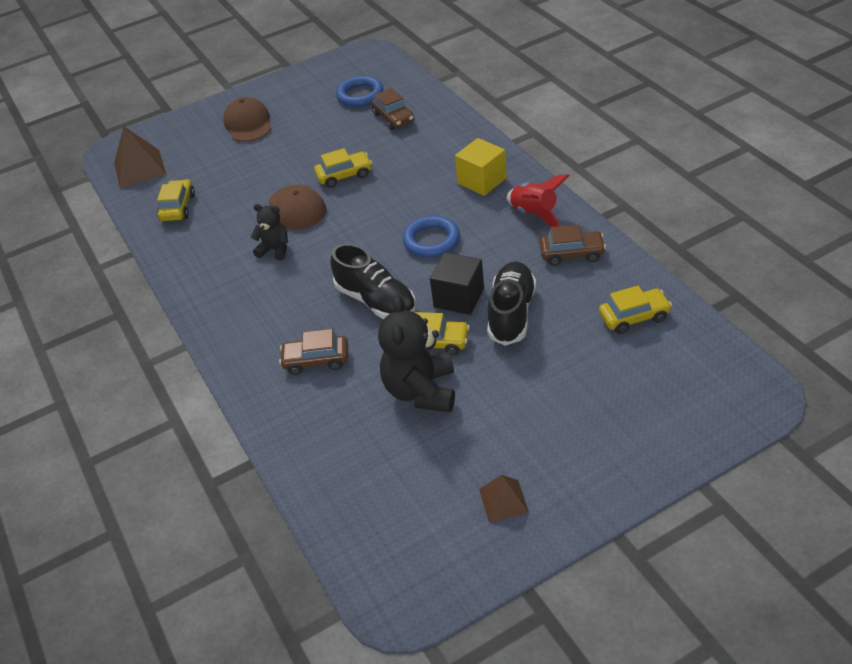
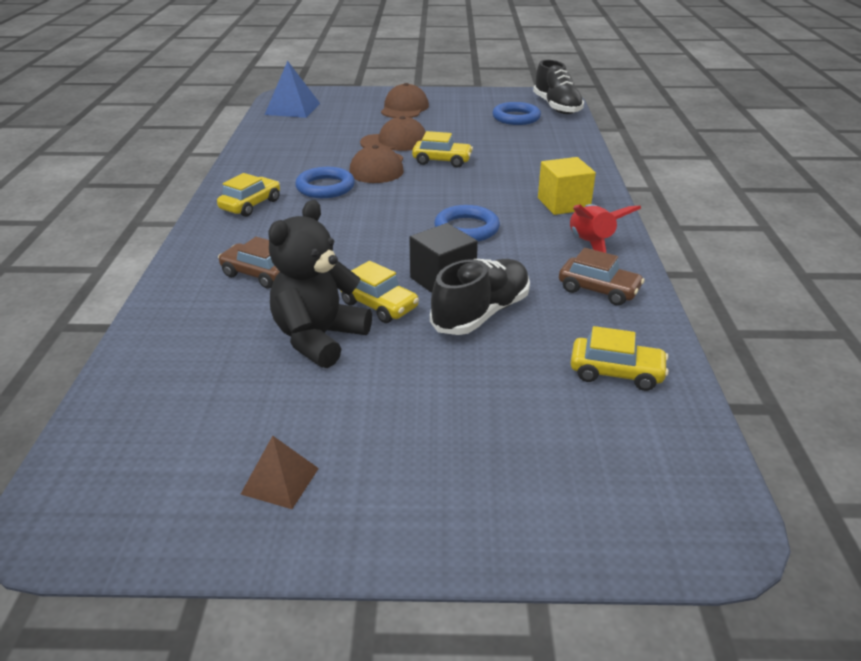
camera: 25 degrees right, 10 degrees down
brown pyramid [114,126,166,188] -> blue pyramid [265,61,320,118]
yellow car [157,179,195,221] -> yellow car moved to [217,173,280,217]
black teddy bear [251,204,288,261] -> blue ring [295,167,355,198]
black shoe [330,243,416,319] -> black shoe moved to [533,60,584,114]
brown car [372,88,415,130] -> none
none -> brown cap [360,116,426,151]

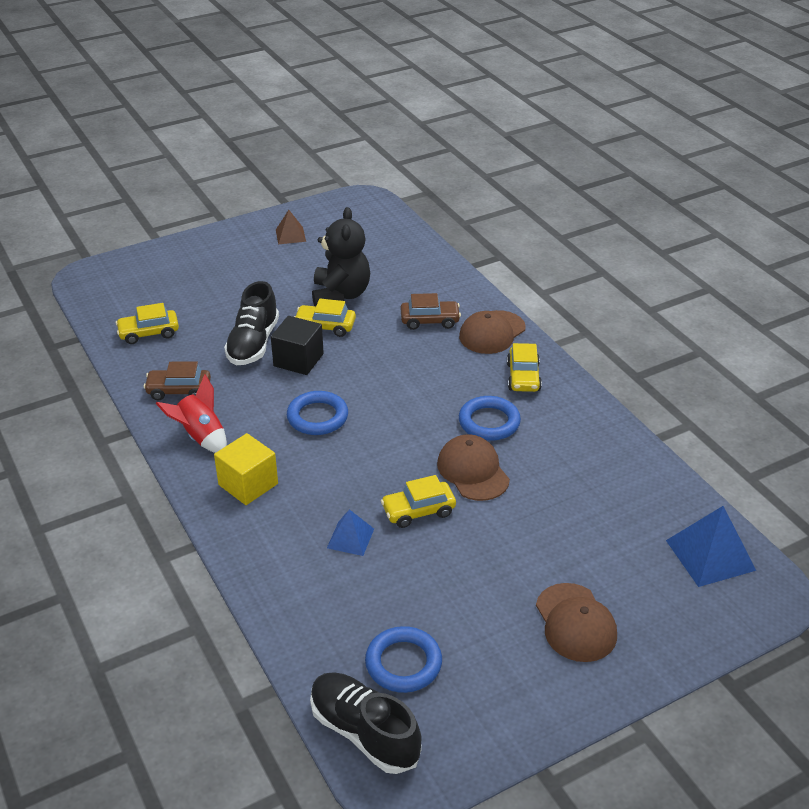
camera: 150 degrees right, 5 degrees up
brown cap [360,116,426,151] -> brown cap moved to [459,310,526,354]
none -> blue pyramid [327,509,374,556]

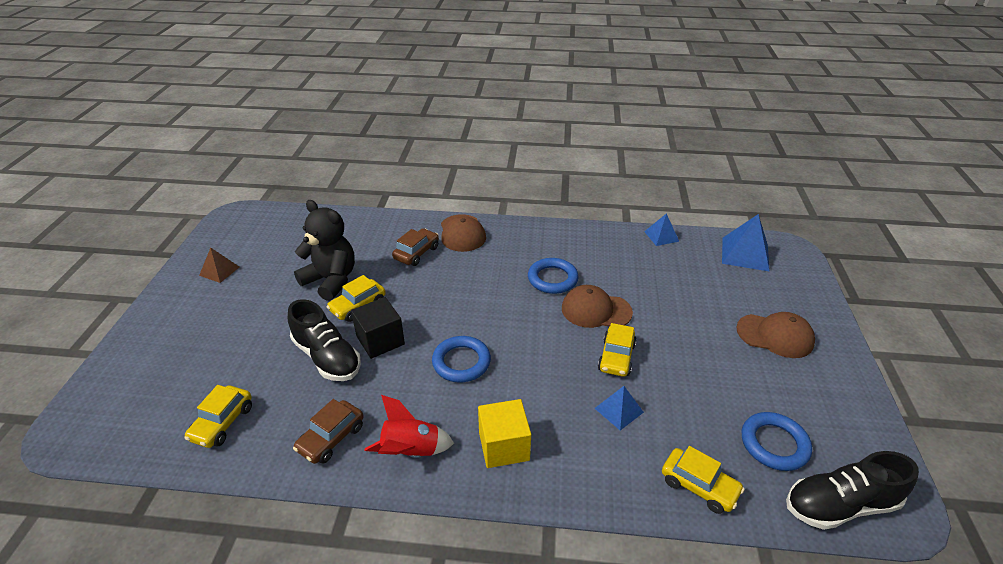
camera: 55 degrees left, 0 degrees up
yellow car [507,343,542,392] -> yellow car moved to [662,446,745,514]
none -> blue pyramid [644,213,679,246]

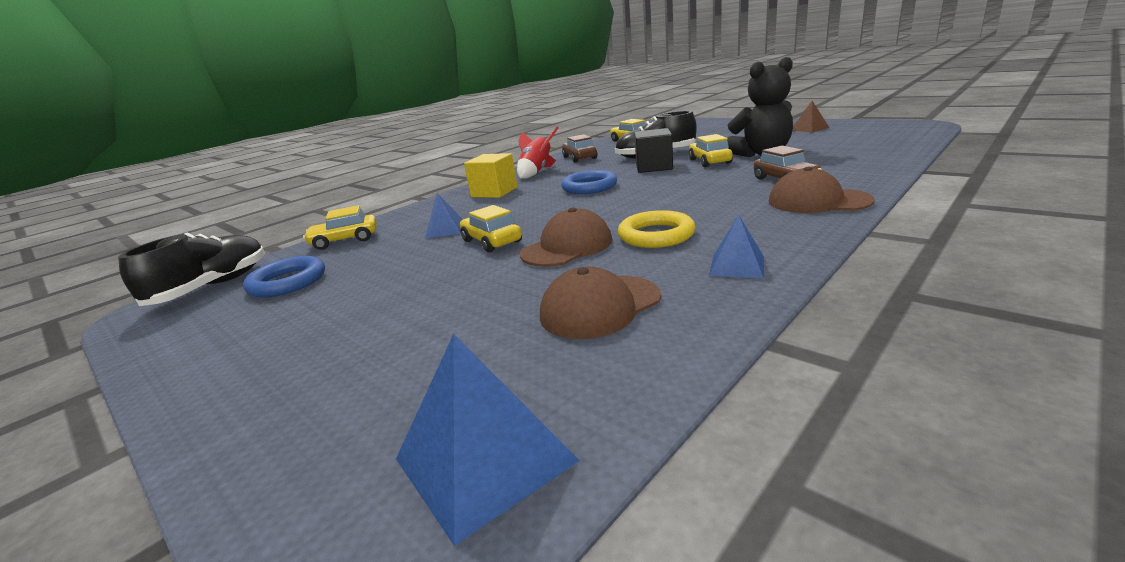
camera: 130 degrees right, 15 degrees down
blue ring [528,258,579,294] -> yellow ring [618,210,696,248]
blue pyramid [644,213,679,246] -> blue pyramid moved to [709,214,764,278]
brown cap [736,312,815,358] -> brown cap moved to [540,267,661,339]

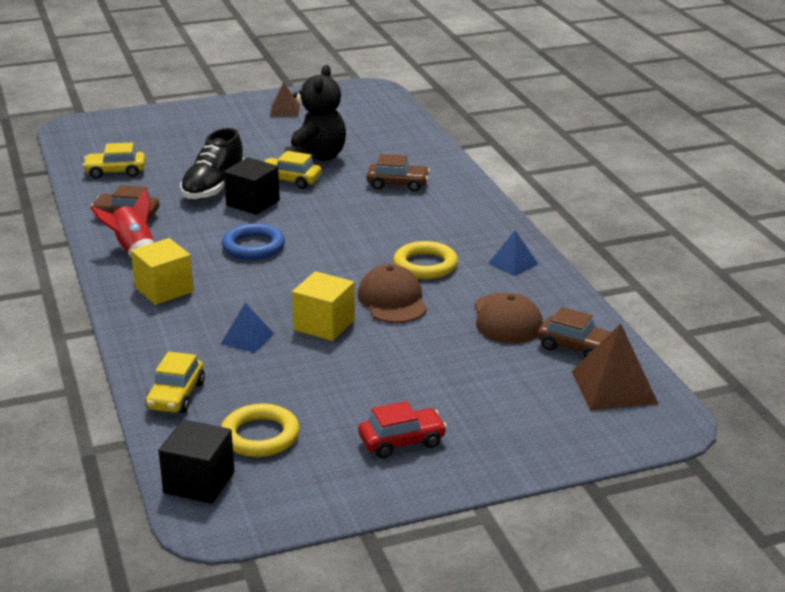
camera: 65 degrees left, 5 degrees up
black shoe [118,233,265,306] -> black cube [159,419,235,504]
blue ring [243,256,325,298] -> yellow ring [221,404,300,457]
blue pyramid [396,334,580,546] -> brown pyramid [571,323,658,411]
yellow car [460,205,522,252] -> yellow cube [292,271,355,341]
brown cap [769,167,875,213] -> none
none -> red car [358,401,447,458]
none -> brown car [537,307,611,358]

